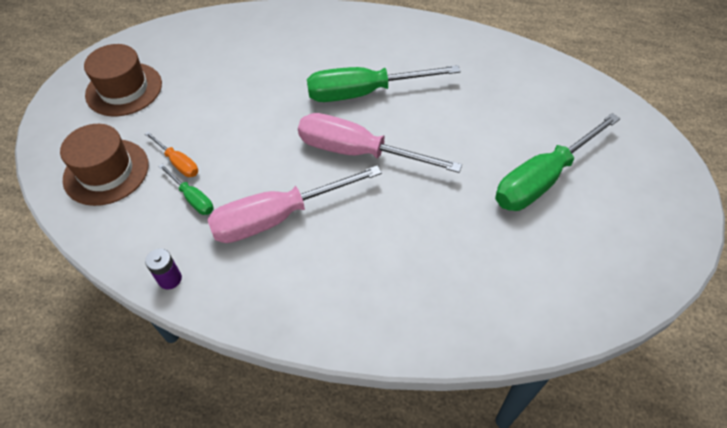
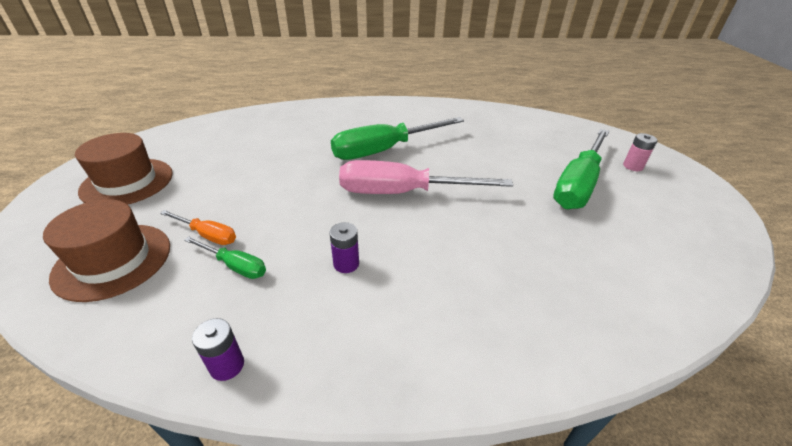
camera: 20 degrees left, 15 degrees down
pink screwdriver [207,165,382,243] -> purple battery [330,222,359,273]
none -> pink battery [623,133,657,171]

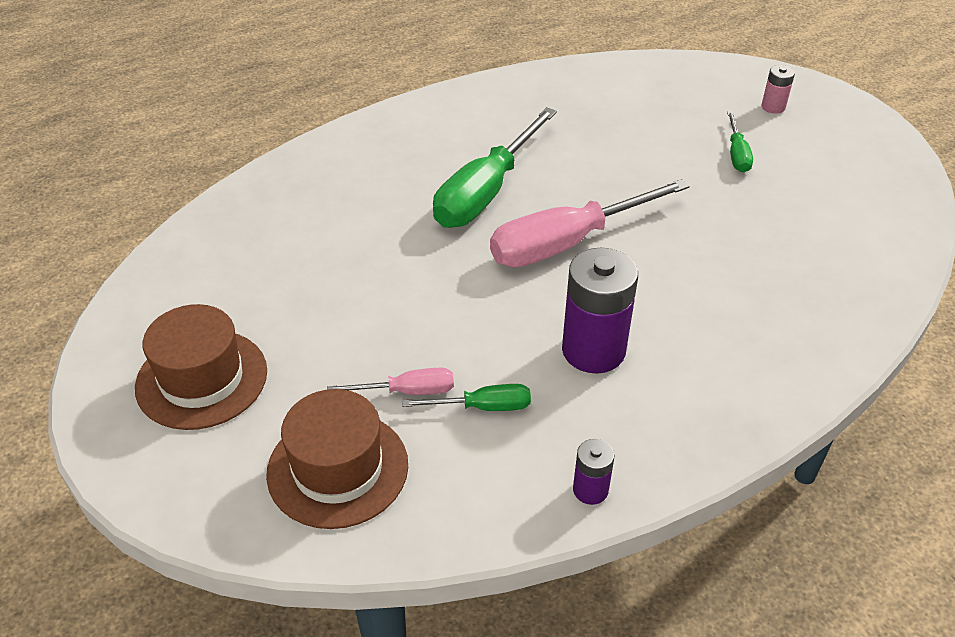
camera: 30 degrees left, 5 degrees up
orange screwdriver [160,210,236,245] -> pink screwdriver [327,368,454,395]
purple battery [330,222,359,273] -> purple battery [562,248,638,374], size x2.04
green screwdriver [553,129,609,209] -> green screwdriver [727,111,753,173], size x0.48

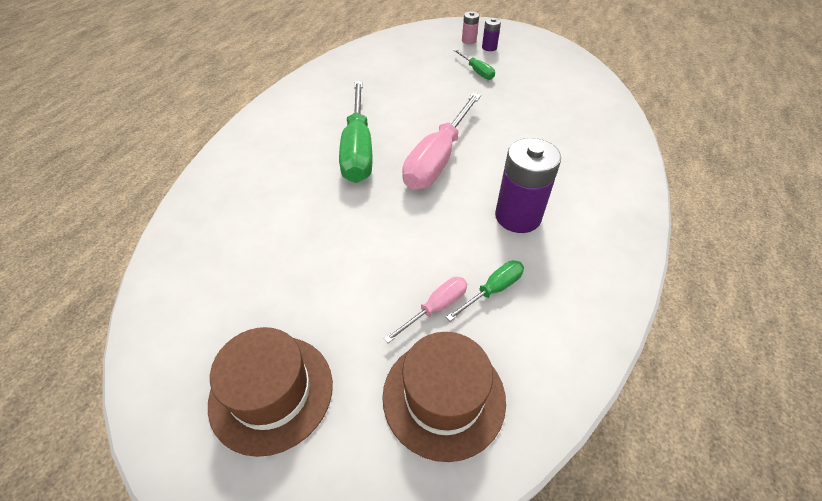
camera: 35 degrees left, 5 degrees up
purple battery [573,439,615,505] -> purple battery moved to [482,18,501,51]

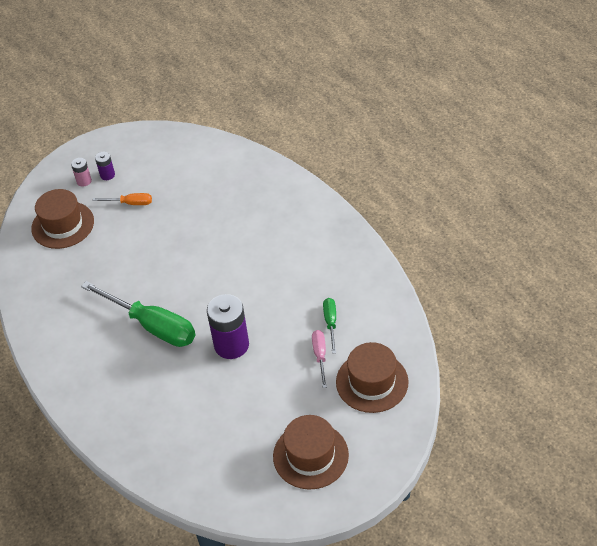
camera: 50 degrees left, 0 degrees up
pink screwdriver [402,93,481,190] -> none
green screwdriver [453,49,495,80] -> orange screwdriver [93,193,152,205]
purple battery [495,138,561,233] -> purple battery moved to [207,294,249,359]
none -> brown hat [31,189,94,249]

